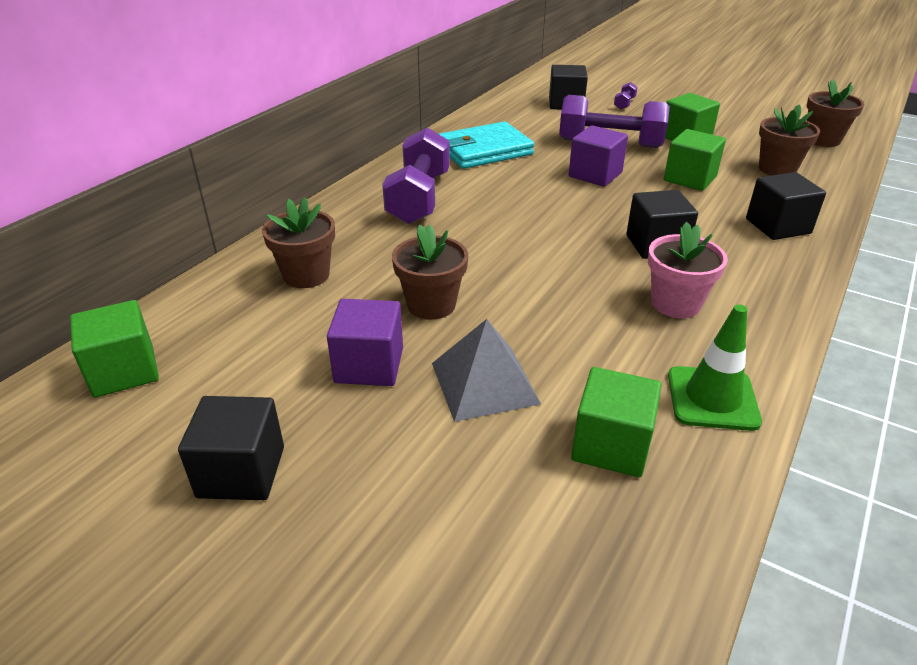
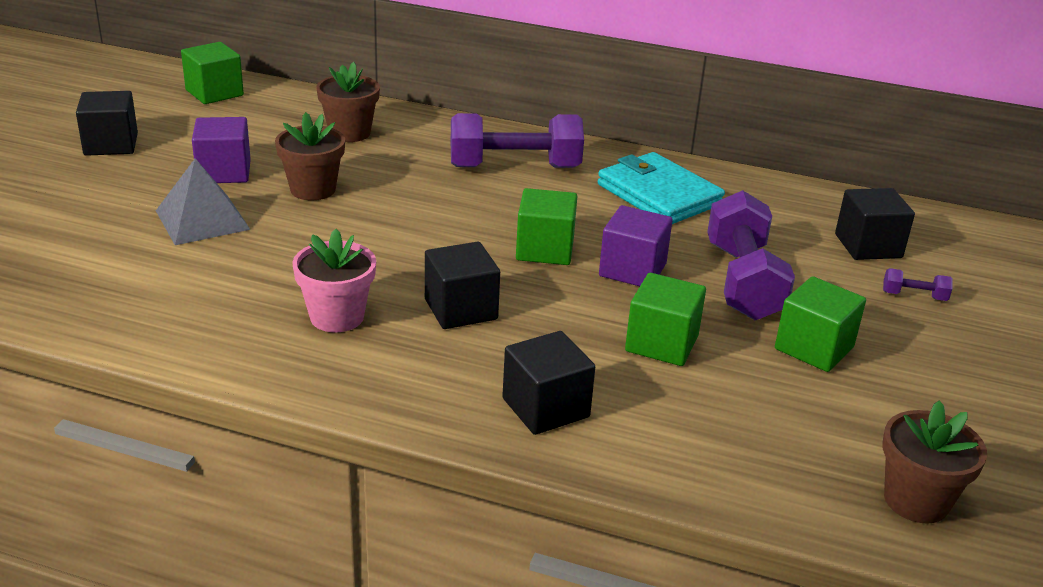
camera: 75 degrees right, 5 degrees down
green cube [571,367,662,477] -> green cube moved to [516,188,577,265]
green traffic cone [668,305,762,431] -> none
brown flower pot [759,105,820,176] -> none

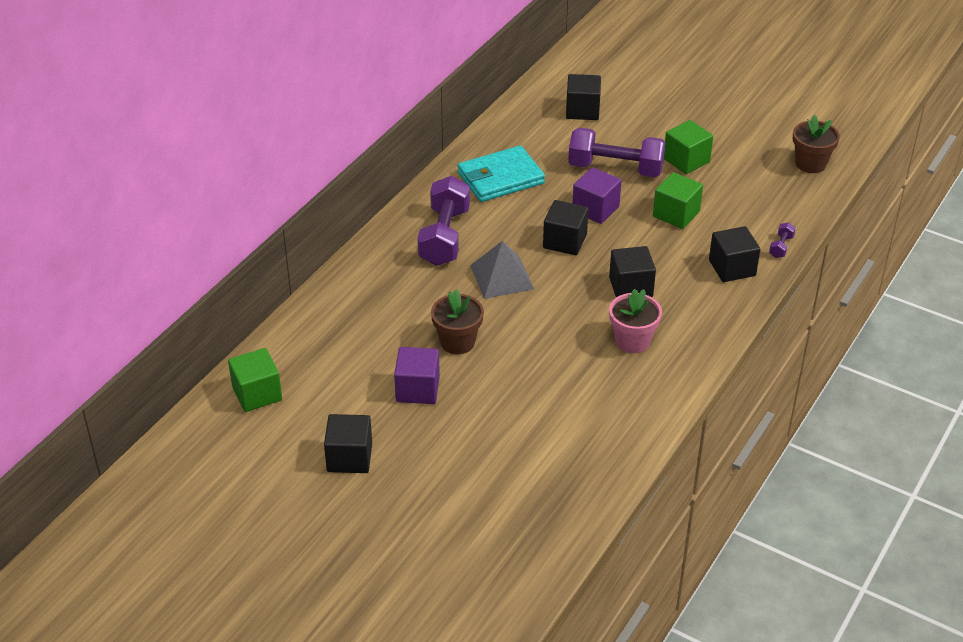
camera: 75 degrees left, 10 degrees up
grey pyramid [156,158,251,245] -> grey pyramid moved to [470,241,534,299]
brown flower pot [316,62,380,142] -> none
green cube [516,188,577,265] -> black cube [543,200,589,255]
purple dumbbell [883,268,953,301] -> purple dumbbell moved to [769,222,796,258]

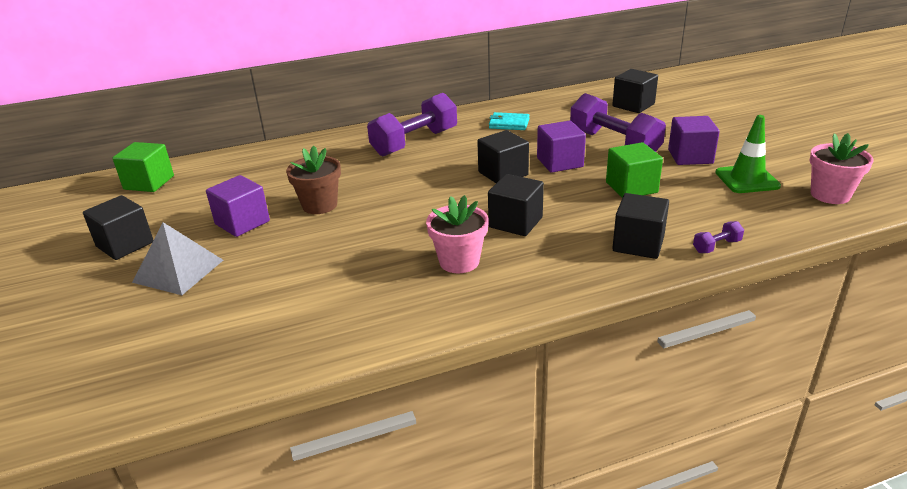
camera: 40 degrees right, 10 degrees down
turquoise wallet [457,146,545,202] -> turquoise wallet [489,112,530,130], size x0.55
grey pyramid [470,241,534,299] -> grey pyramid moved to [132,222,223,295]
green cube [664,120,713,174] -> purple cube [668,116,720,165]
brown flower pot [793,115,840,173] -> pink flower pot [810,133,874,204]
none -> green traffic cone [715,115,781,193]

